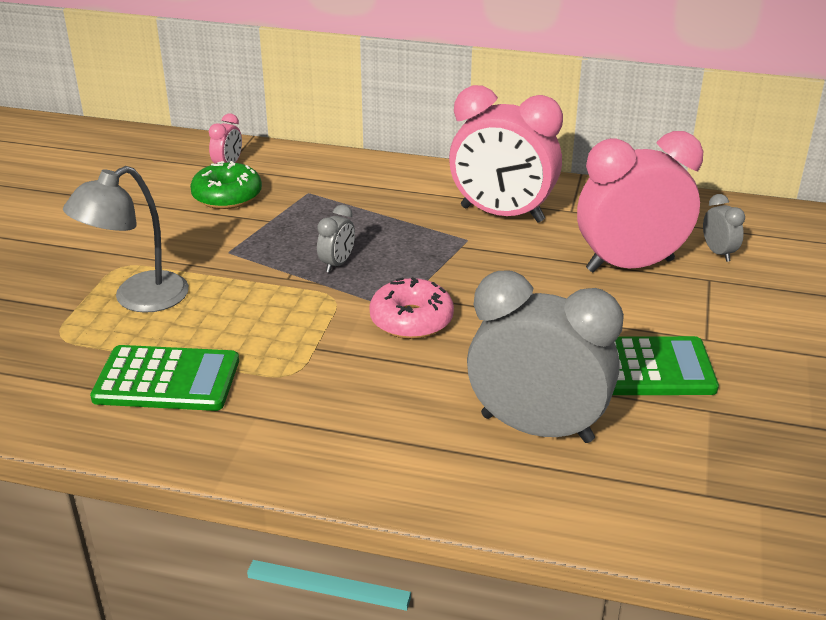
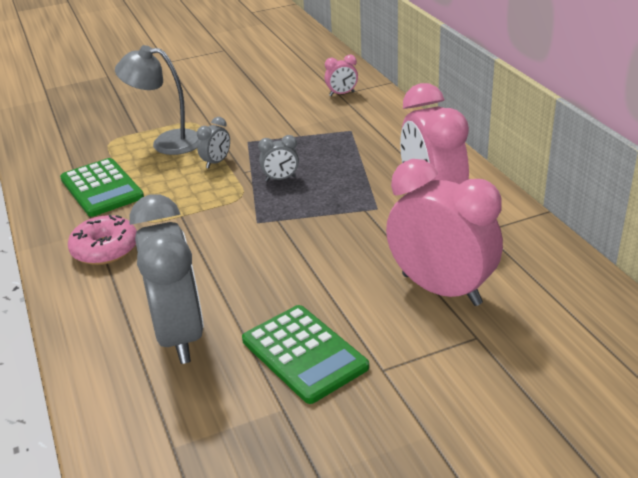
camera: 55 degrees right, 0 degrees up
green donut [190,161,262,209] -> none
pink donut [369,277,454,339] -> pink donut moved to [68,214,137,265]
grey clock [703,194,745,262] -> grey clock moved to [197,117,230,168]

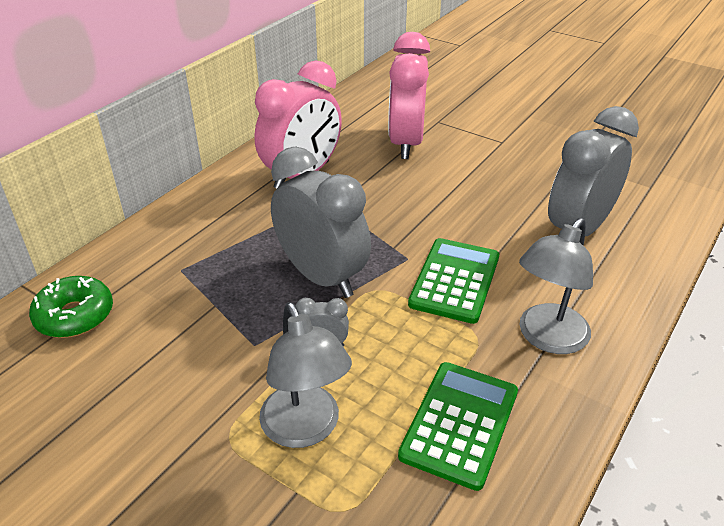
camera: 125 degrees left, 5 degrees up
pink donut [68,214,137,265] -> grey lamp [519,218,593,354]
green calculator [242,305,369,404] -> green calculator moved to [408,238,499,324]
grey clock [258,135,299,181] -> grey clock [271,147,371,298], size x2.36
pink clock [325,55,358,96] -> green donut [29,276,113,338]

